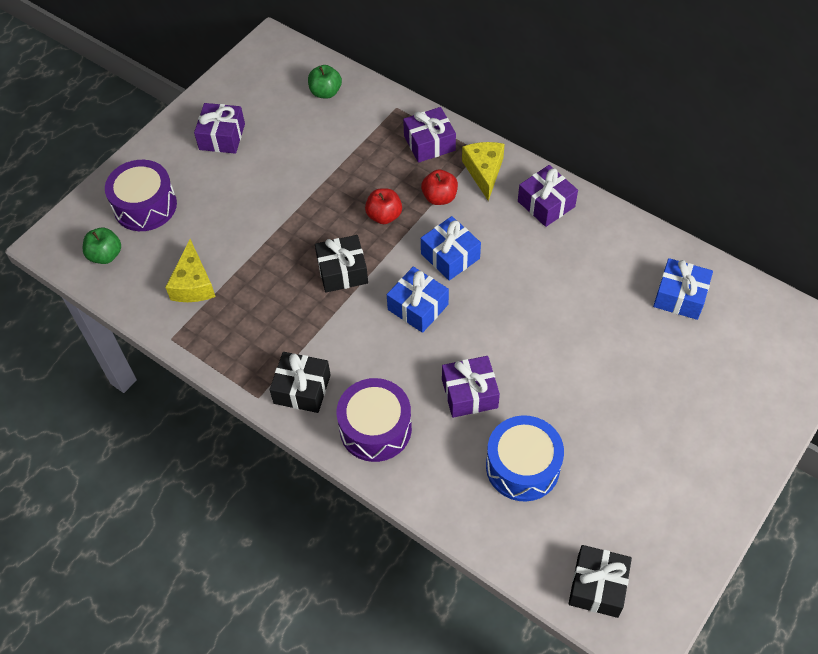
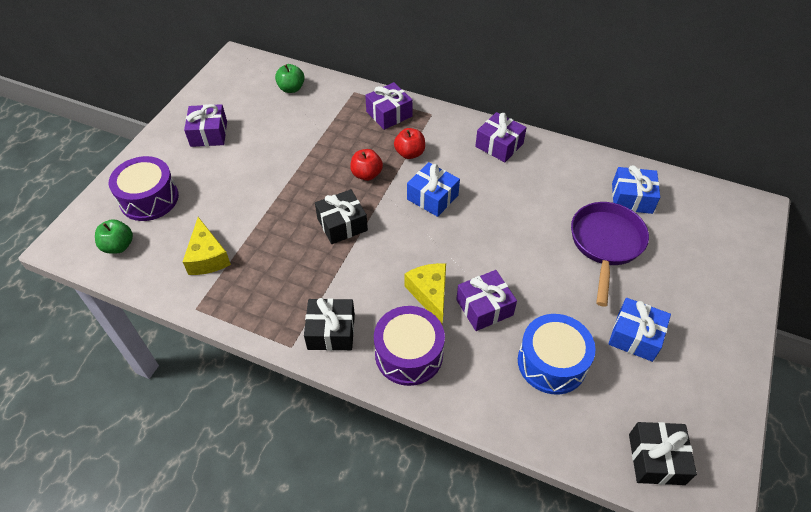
camera: 15 degrees left, 5 degrees down
blue gift [387,266,449,333] -> blue gift moved to [608,298,671,362]
yellow cheese [462,142,505,201] -> yellow cheese moved to [405,263,446,324]
none -> purple pan [571,202,649,307]

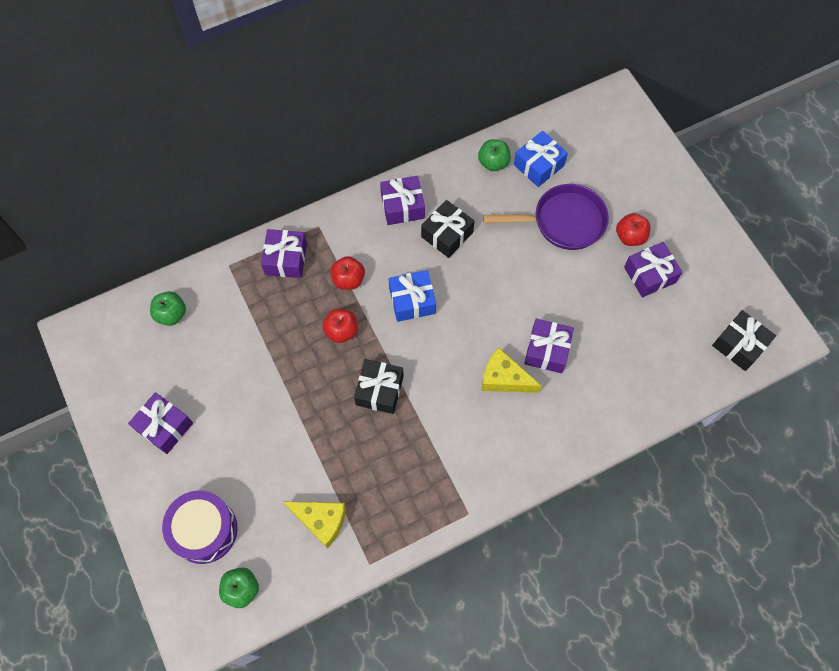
camera: 50 degrees left, 15 degrees up
black gift [304,298,355,351] -> black gift moved to [421,200,475,258]
purple drum [374,306,445,386] -> none
blue drum [518,314,596,395] -> none
purple pan [571,202,649,307] -> purple pan turned 120 degrees clockwise [483,184,609,250]
blue gift [608,298,671,362] -> purple gift [624,242,683,297]
none -> green apple [478,139,511,171]
none -> red apple [616,213,651,246]

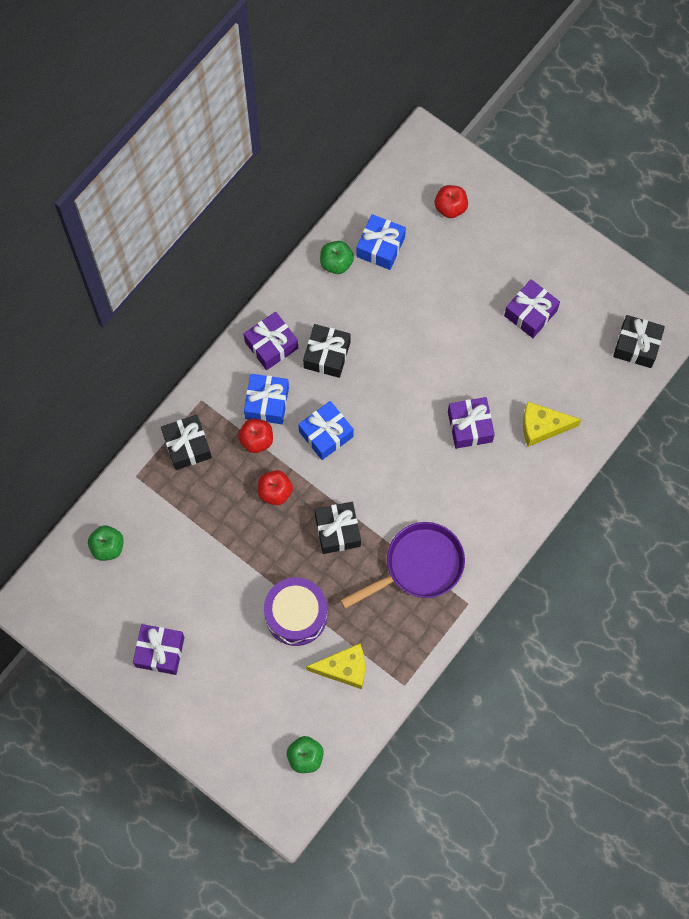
camera: 25 degrees left, 5 degrees up
purple drum [162,490,238,564] -> purple drum moved to [264,577,327,646]
purple gift [261,229,307,278] -> black gift [161,415,212,470]
yellow cheese [482,347,542,393] -> yellow cheese moved to [523,402,582,447]
purple pan [483,184,609,250] -> purple pan moved to [340,522,465,609]
red apple [616,213,651,246] -> red apple moved to [435,185,468,218]
none -> blue gift [244,374,289,424]

